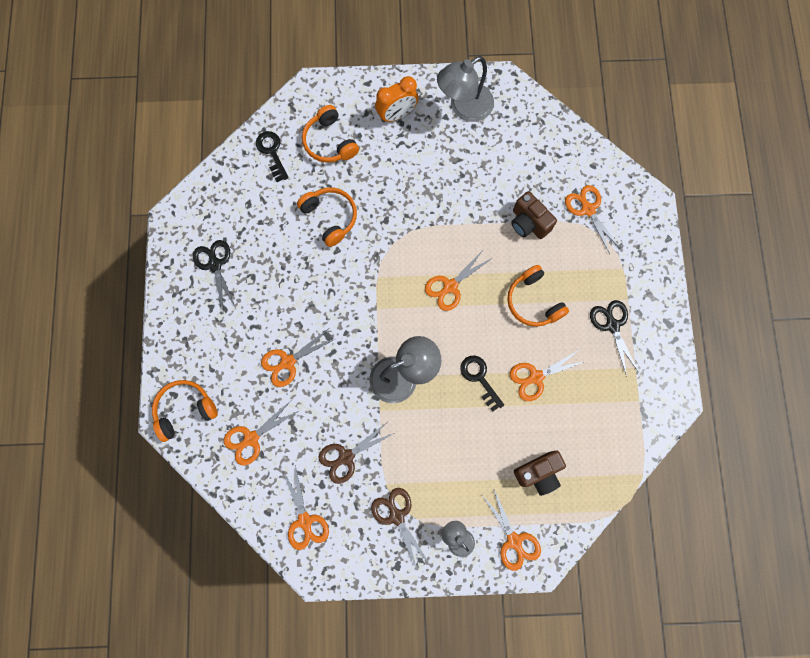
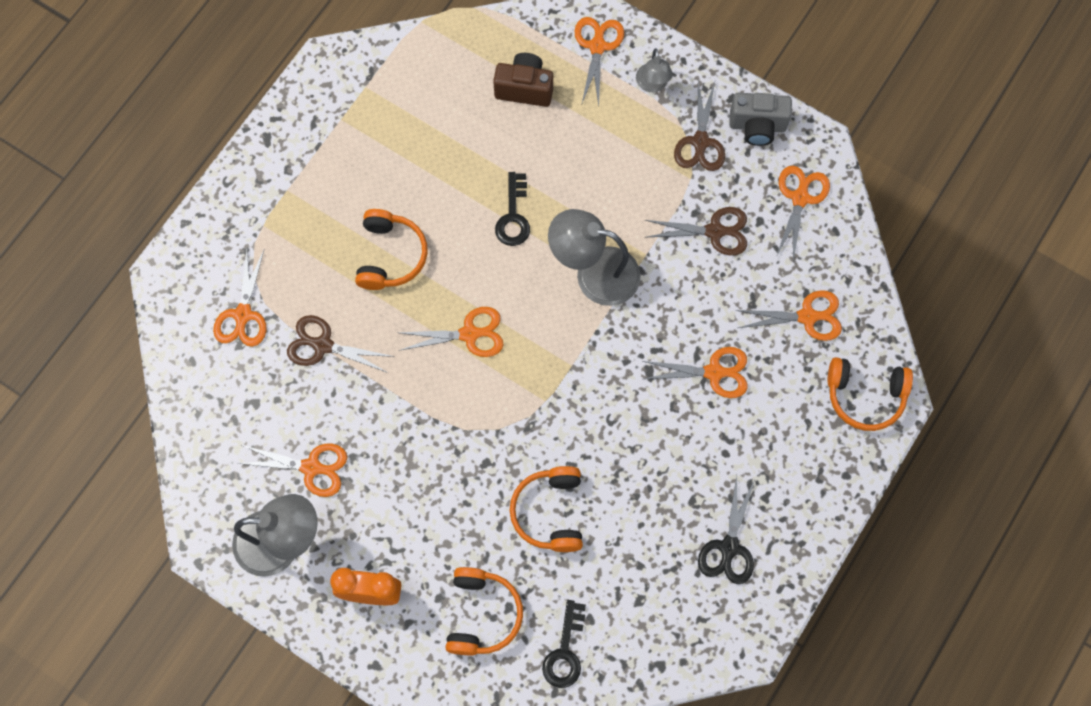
camera: 145 degrees left, 5 degrees down
orange scissors [510,350,586,401] -> orange scissors moved to [237,444,347,497]
brown camera [511,191,557,239] -> brown scissors [287,315,395,373]
black scissors [590,300,639,377] -> none
none -> grey camera [729,92,792,146]

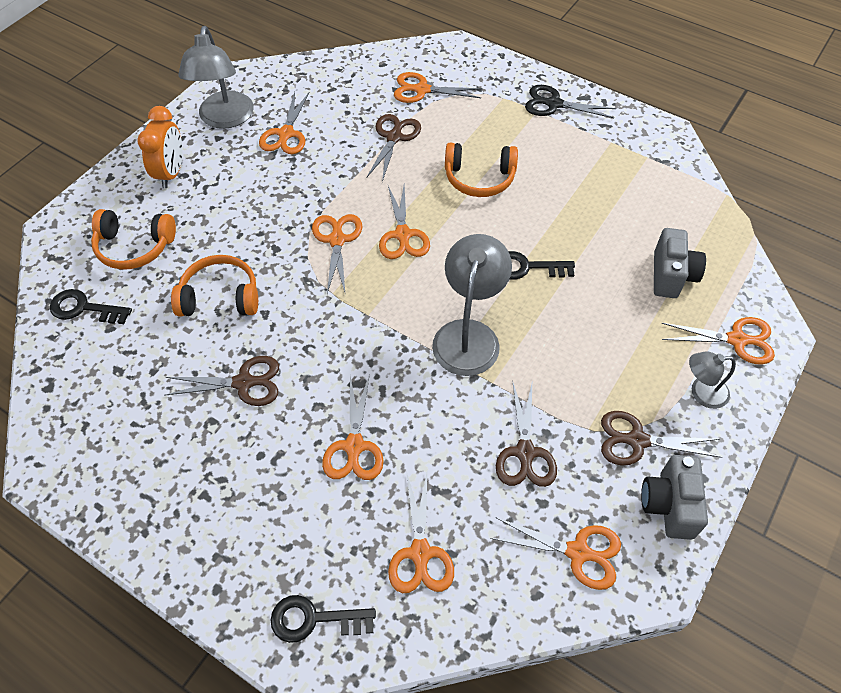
camera: 90 degrees right, 15 degrees down
brown camera [493,53,553,107] -> grey camera [654,228,706,298]
black scissors [698,475,755,584] -> black scissors moved to [525,85,616,118]
orange headphones [828,357,913,431] -> black key [271,595,376,643]
none -> brown scissors [164,356,279,406]
none -> orange scissors [312,214,362,294]

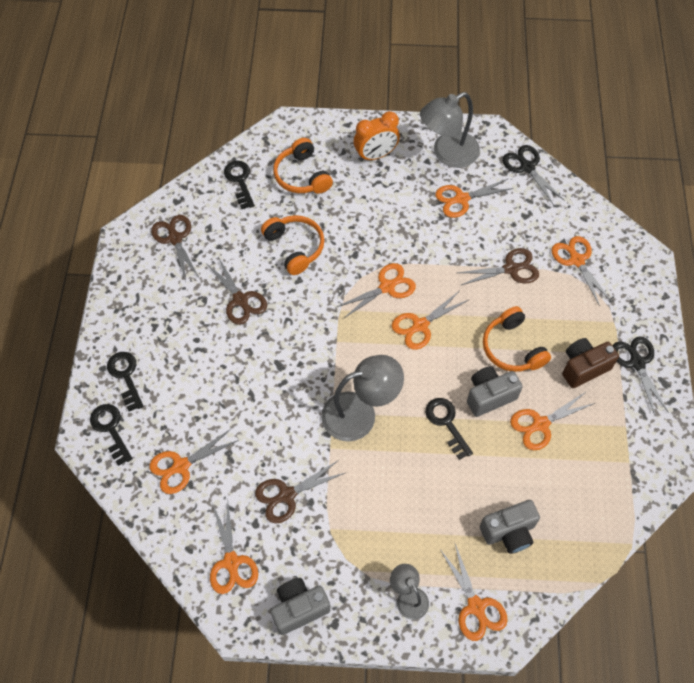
camera: 60 degrees right, 5 degrees up
orange scissors [322,374,384,480] -> orange scissors moved to [510,392,595,450]
brown scissors [601,411,722,466] -> brown scissors moved to [151,215,200,281]
none -> black key [107,352,143,412]
none -> grey camera [467,366,523,417]
none -> black scissors [502,145,565,205]
none -> brown camera [562,338,619,388]

